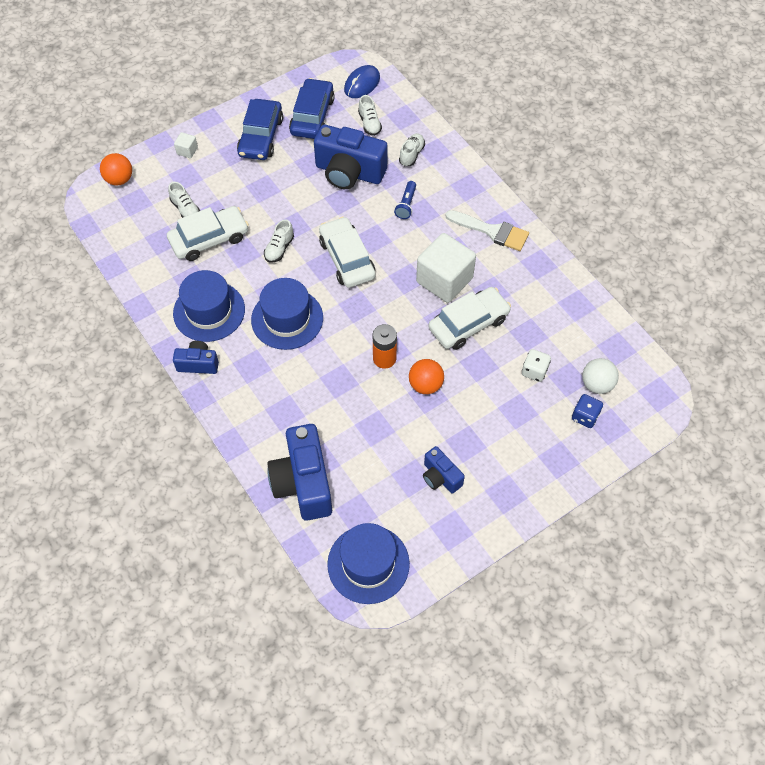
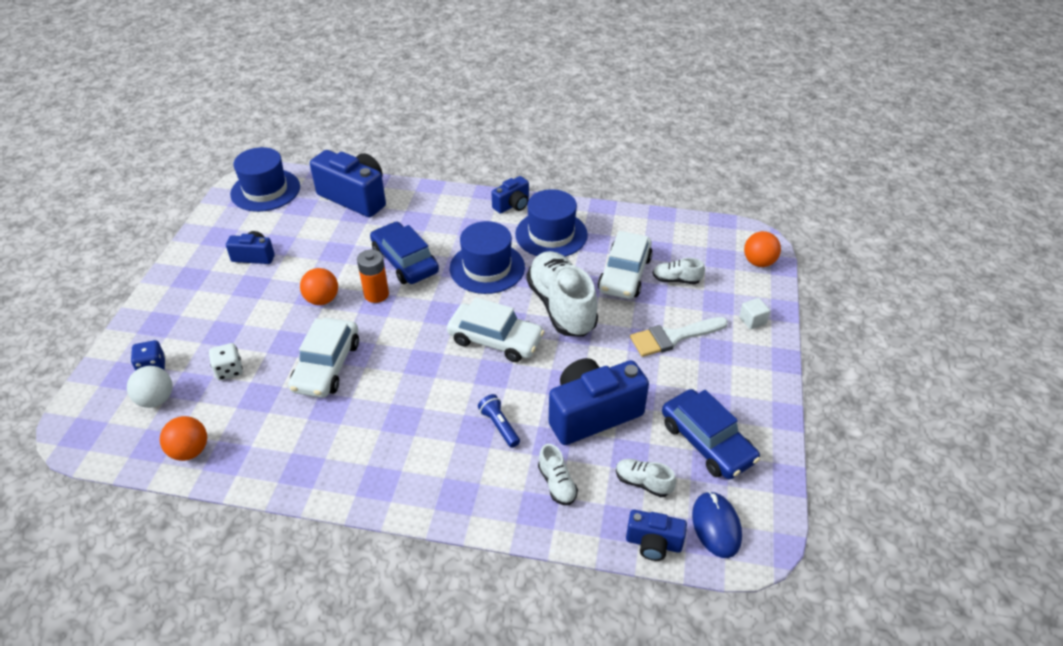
camera: 135 degrees right, 15 degrees down
blue car [237,99,283,160] -> blue car moved to [370,221,439,284]
white shoe [264,219,294,263] -> white shoe [526,251,598,337], size x2.22
white cube [416,233,476,303] -> none
white brush [445,210,529,251] -> white brush moved to [630,317,728,357]
none -> orange ball [160,416,207,461]
none -> blue camera [626,510,687,561]

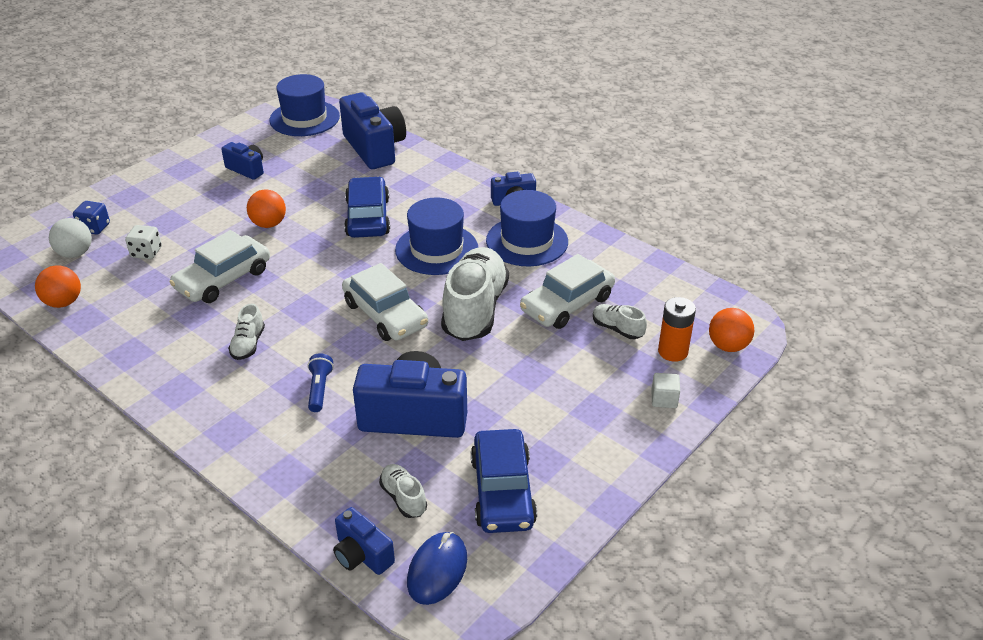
camera: 30 degrees right, 5 degrees down
orange battery [357,250,389,303] -> orange battery moved to [658,297,696,362]
white shoe [538,444,578,505] -> white shoe moved to [228,304,265,360]
white brush [630,317,728,357] -> none

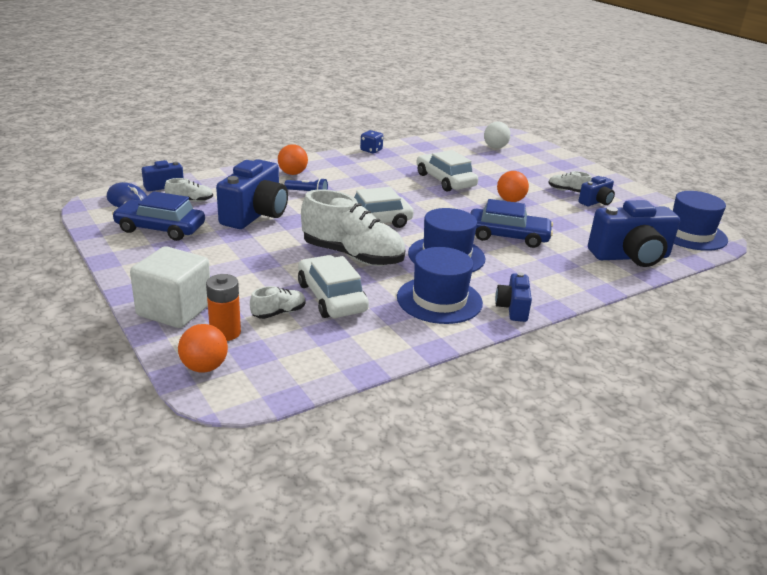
camera: 105 degrees right, 10 degrees down
orange ball [35,265,81,308] -> orange ball moved to [278,144,308,175]
blue dice [73,201,110,235] -> blue dice moved to [360,130,383,153]
white dice [125,225,162,259] -> none
white shoe [228,304,265,360] -> white shoe moved to [549,171,592,192]
white cube [652,373,680,408] -> white cube [130,246,210,328], size x2.36

